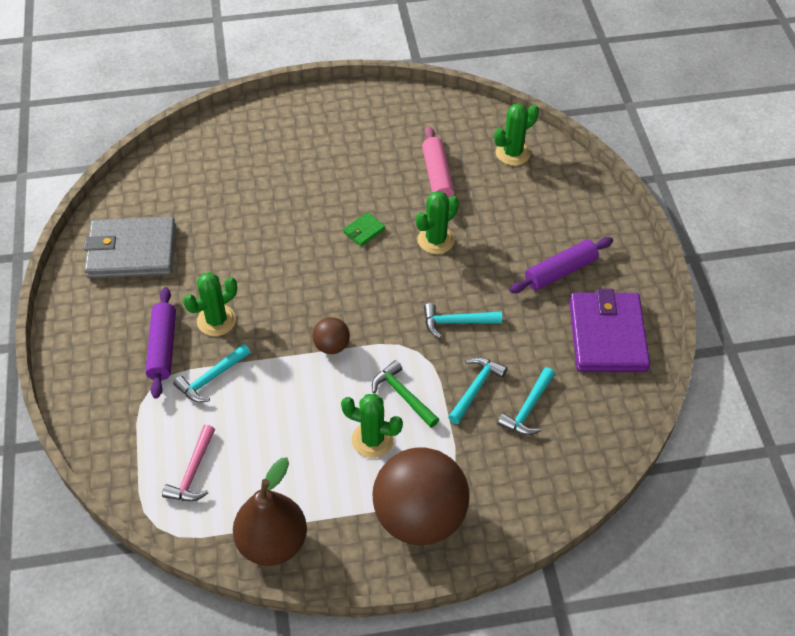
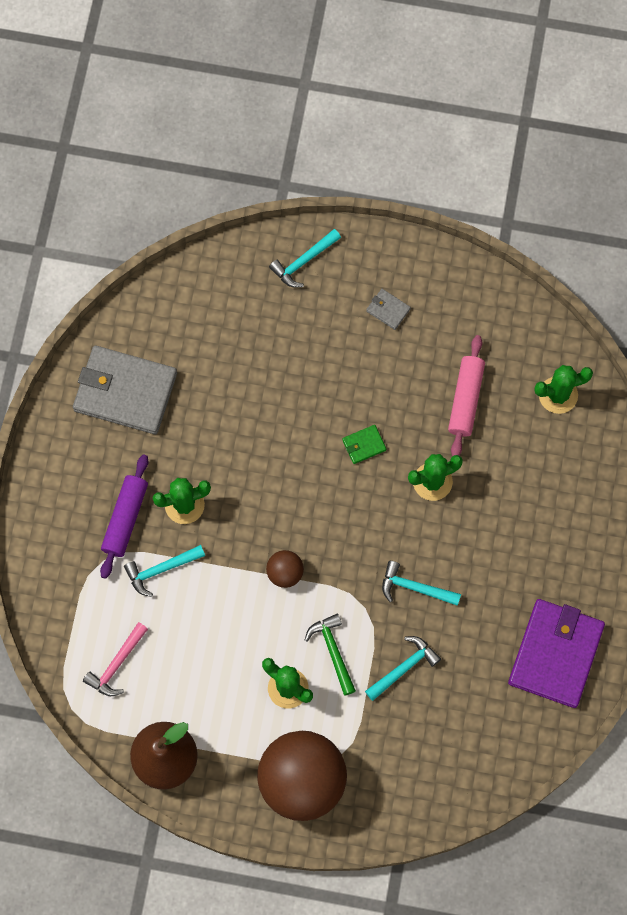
camera: 20 degrees right, 20 degrees up
turquoise hammer [498,367,555,435] -> turquoise hammer moved to [269,229,341,287]
purple rolling pin [509,237,613,293] -> none
none -> grey wallet [366,289,411,330]

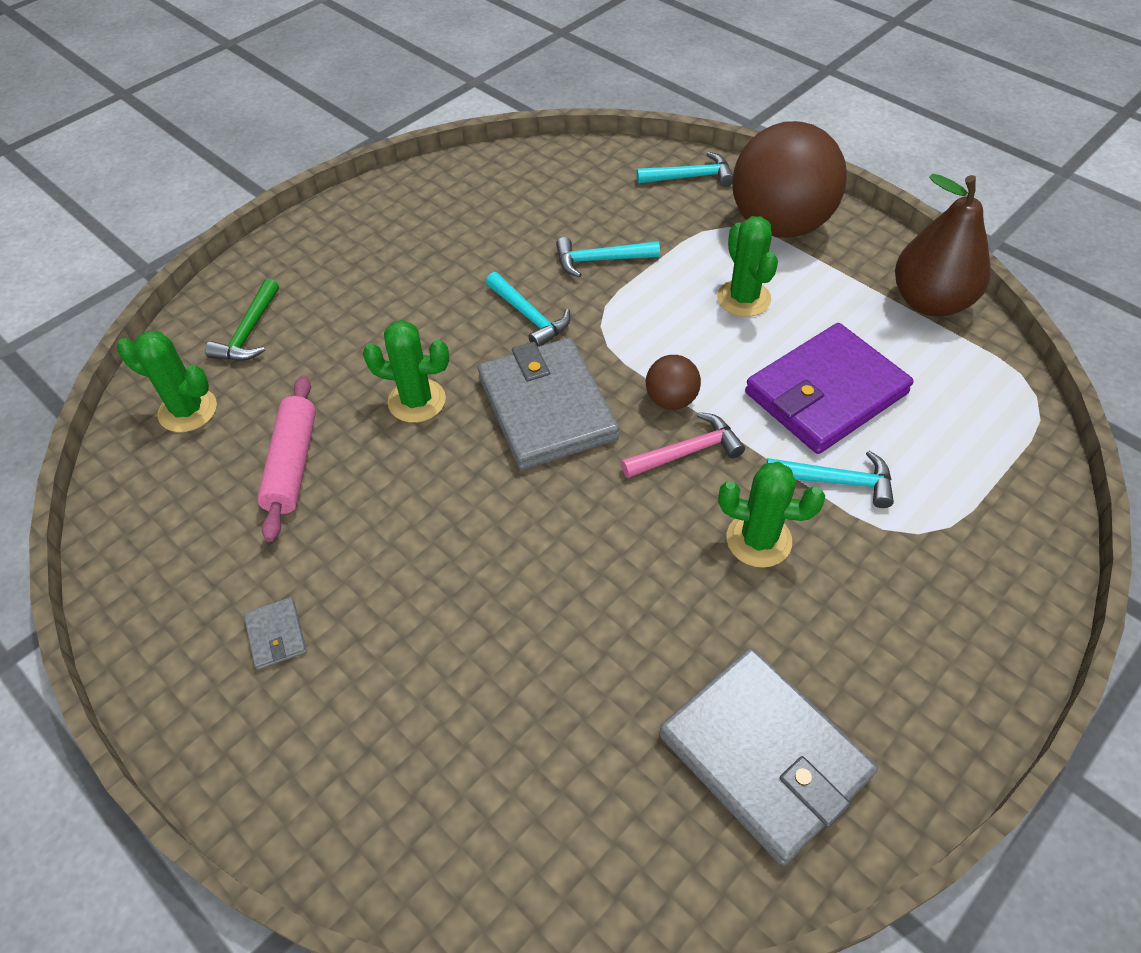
camera: 145 degrees left, 20 degrees down
pink hammer [83,622,148,696] -> pink hammer moved to [621,412,745,478]
purple rolling pin [100,454,149,579] -> none
turquoise hammer [269,229,341,287] -> turquoise hammer moved to [636,152,733,187]
green hammer [305,613,356,696] -> green hammer moved to [205,279,279,361]
green wallet [342,425,386,464] -> none
pink rolling pin [448,335,485,457] -> pink rolling pin turned 45 degrees counterclockwise [257,375,316,542]
purple wallet [508,599,605,708] -> purple wallet moved to [745,323,914,454]
none -> grey wallet [478,338,619,470]

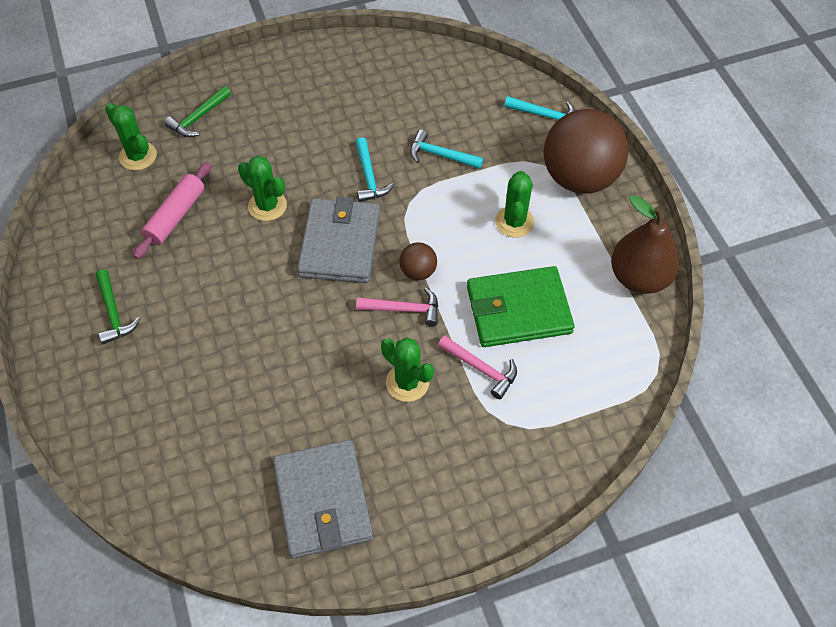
camera: 25 degrees right, 5 degrees up
grey wallet [244,597,307,670] -> green hammer [96,269,140,344]
purple wallet [745,323,914,454] -> green wallet [467,266,575,347]
turquoise hammer [767,451,894,508] -> pink hammer [438,336,517,400]

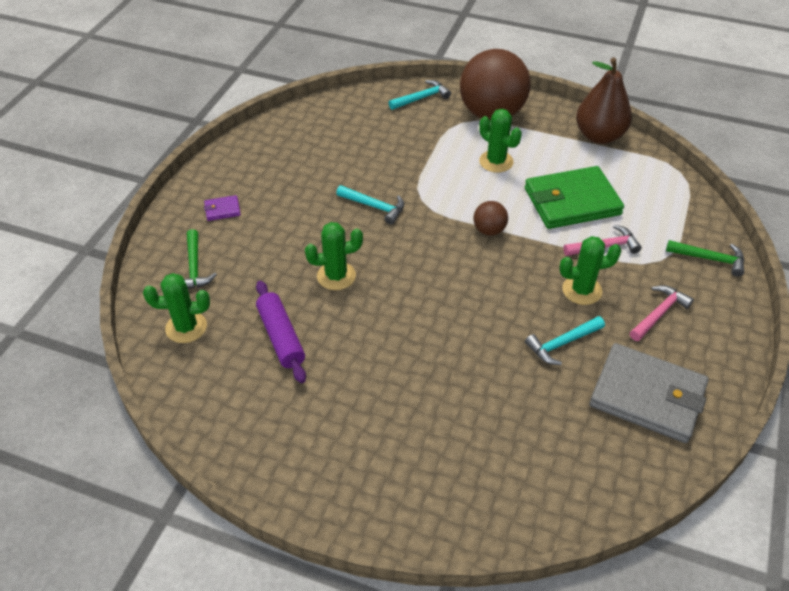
camera: 50 degrees left, 10 degrees down
green hammer [96,269,140,344] -> green hammer moved to [666,240,744,277]
pink rolling pin [133,162,211,259] -> purple rolling pin [256,281,306,383]
grey wallet [297,196,380,283] -> none
pink hammer [356,287,438,326] -> pink hammer moved to [630,285,694,341]
turquoise hammer [410,130,483,169] -> turquoise hammer moved to [525,316,605,365]
green wallet [467,266,575,347] -> green wallet turned 45 degrees clockwise [525,166,624,229]
none -> purple wallet [204,195,241,221]

